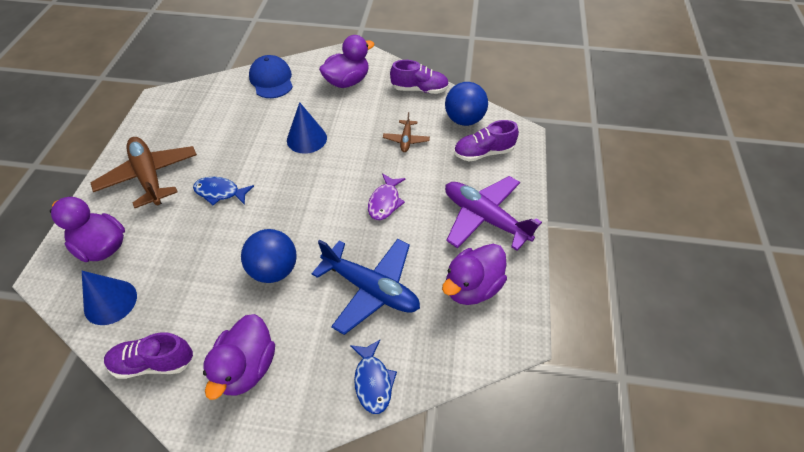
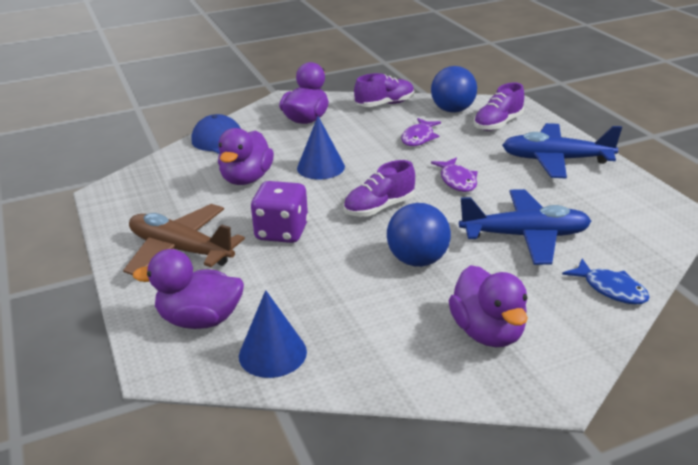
camera: 30 degrees left, 20 degrees down
purple shoe [104,332,193,379] -> purple shoe moved to [343,160,415,217]
blue fish [193,177,254,205] -> purple dice [251,181,309,243]
brown plane [383,112,430,152] -> purple fish [401,118,441,146]
purple duck [442,244,507,305] -> purple duck moved to [218,128,274,185]
purple plane [445,176,542,251] -> blue plane [502,123,622,179]

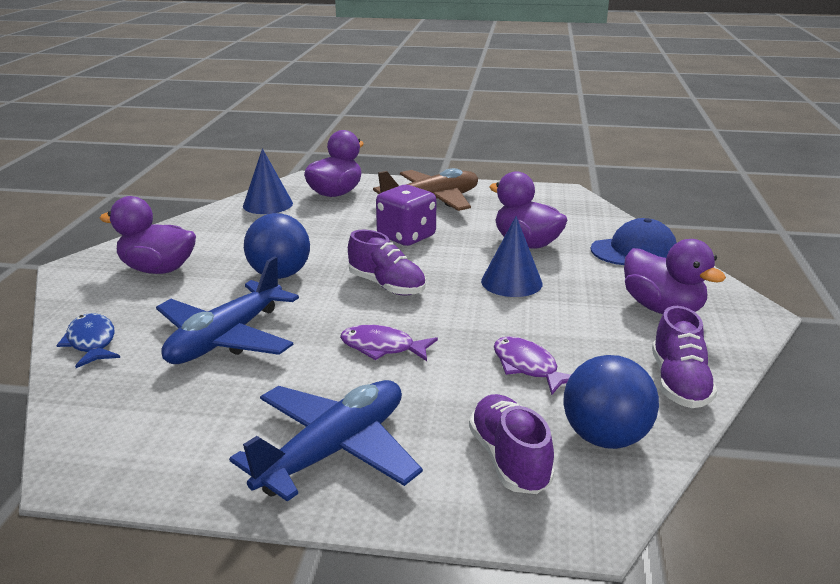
camera: 120 degrees right, 5 degrees down
purple shoe [343,160,415,217] -> purple shoe turned 135 degrees clockwise [348,230,426,296]
blue fish [562,259,650,305] -> blue fish turned 75 degrees clockwise [56,313,120,368]

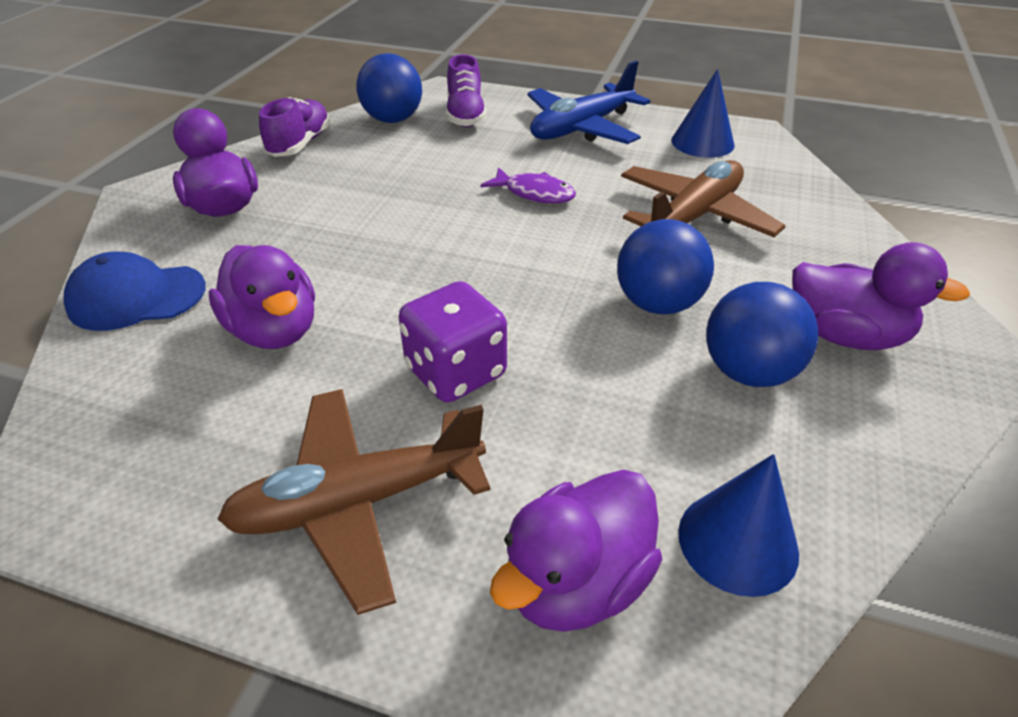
camera: 170 degrees left, 15 degrees up
blue fish [56,313,120,368] -> none
blue plane [156,256,299,364] -> brown plane [621,160,785,238]
purple shoe [348,230,426,296] -> none
blue cone [481,216,543,297] -> blue cone moved to [671,69,735,158]
purple fish [494,337,571,395] -> none
none -> blue ball [706,282,818,387]

